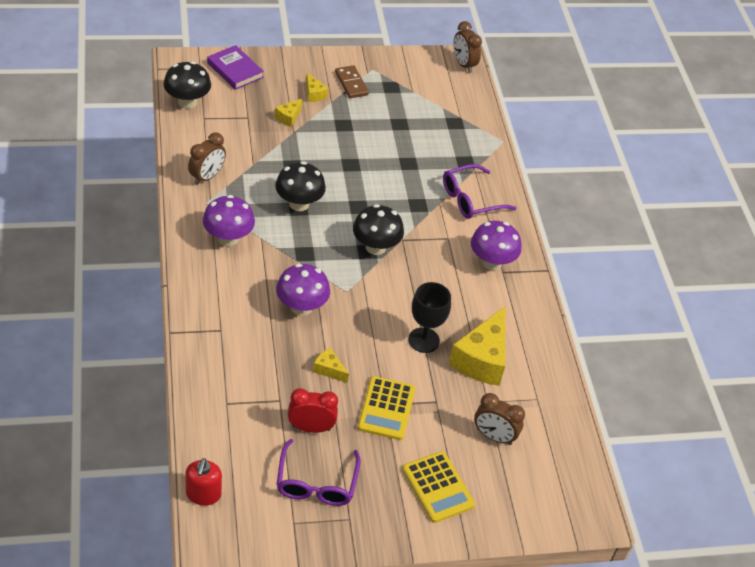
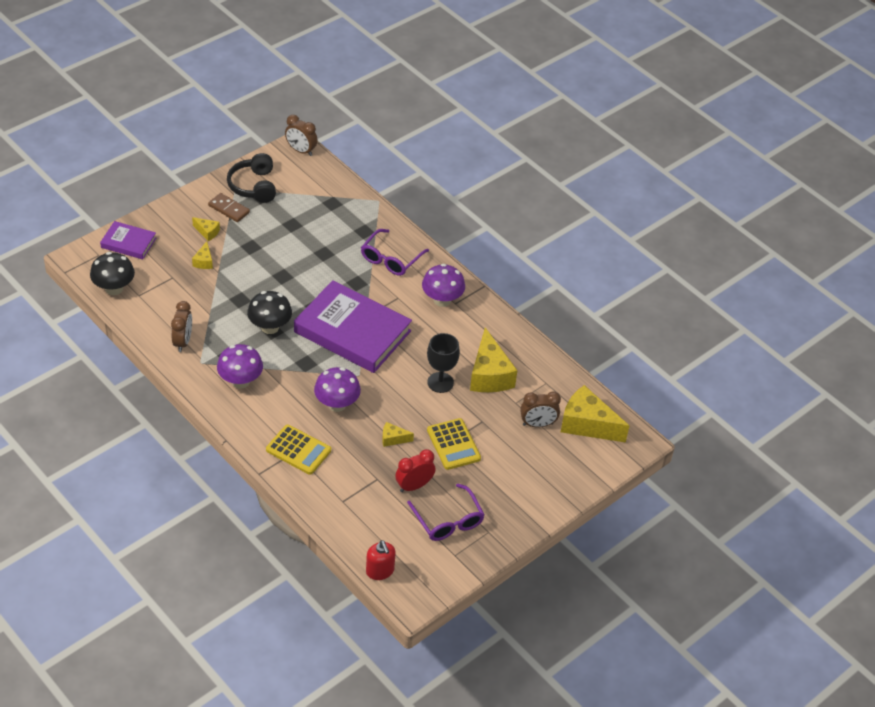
camera: 30 degrees left, 0 degrees up
black mushroom [353,204,404,255] -> purple book [294,280,412,373]
yellow calculator [402,451,475,523] -> yellow calculator moved to [266,424,331,475]
none -> black headphones [227,153,276,203]
none -> yellow cheese [561,385,629,443]

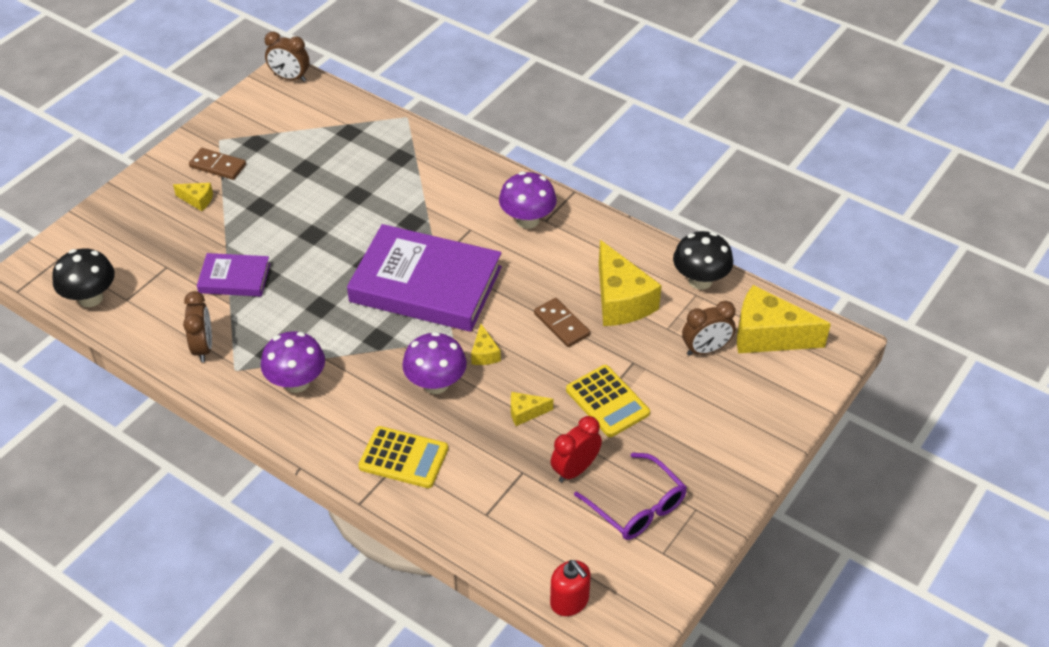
camera: 10 degrees left, 0 degrees up
purple book [100,221,156,259] -> purple book moved to [197,253,270,297]
yellow cheese [192,241,213,269] -> yellow cheese moved to [471,324,501,365]
black headphones [227,153,276,203] -> none
black mushroom [247,291,292,334] -> black mushroom moved to [673,231,733,290]
purple glasses [361,229,429,276] -> none
black goblet [427,333,460,393] -> brown domino [534,298,590,347]

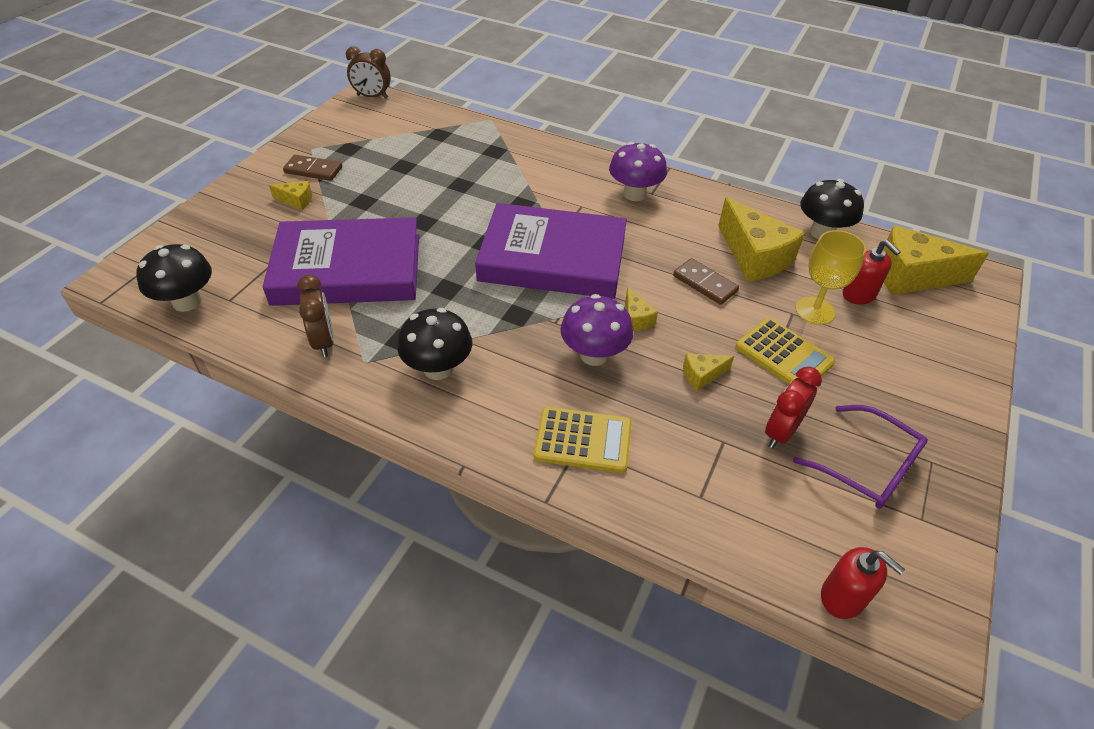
camera: 10 degrees left, 0 degrees up
purple book [197,253,270,297] -> purple book [263,217,419,306], size x2.02
purple mushroom [261,331,325,393] -> black mushroom [397,308,472,380]
brown clock [682,301,736,356] -> red soap dispenser [843,240,901,305]
none -> yellow goblet [796,230,866,325]

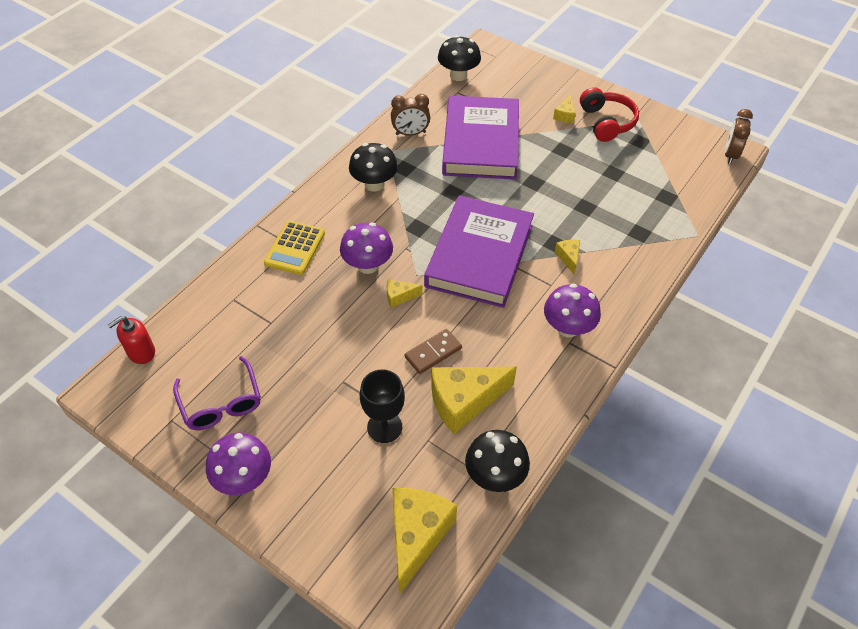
camera: 100 degrees right, 5 degrees up
brown domino [283,155,342,181] -> red headphones [580,87,639,142]
yellow cheese [683,353,734,391] -> yellow cheese moved to [555,240,580,275]
yellow calculator [735,318,835,384] -> none
red clock [765,367,822,449] -> none
purple glasses [793,405,928,509] -> purple glasses turned 75 degrees counterclockwise [173,356,261,430]
yellow goblet [796,230,866,325] -> black goblet [360,369,405,443]
red soap dispenser [843,240,901,305] -> none
none -> purple mushroom [206,433,271,495]

